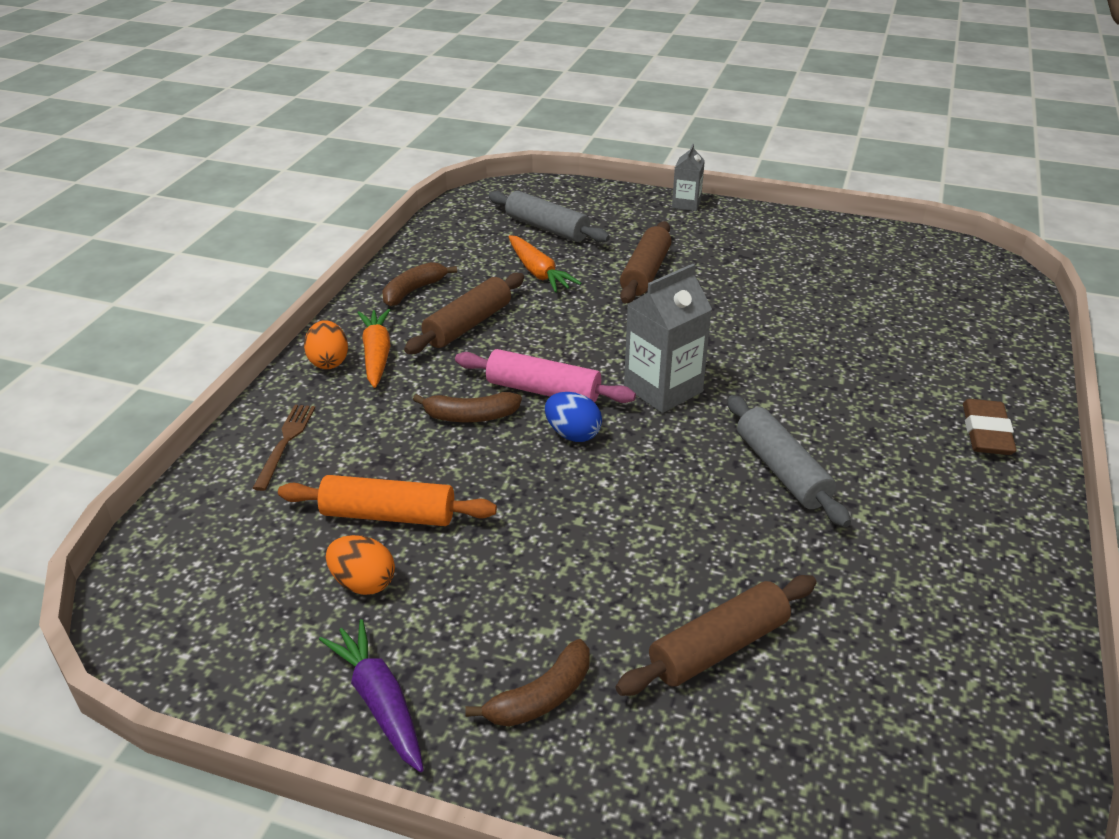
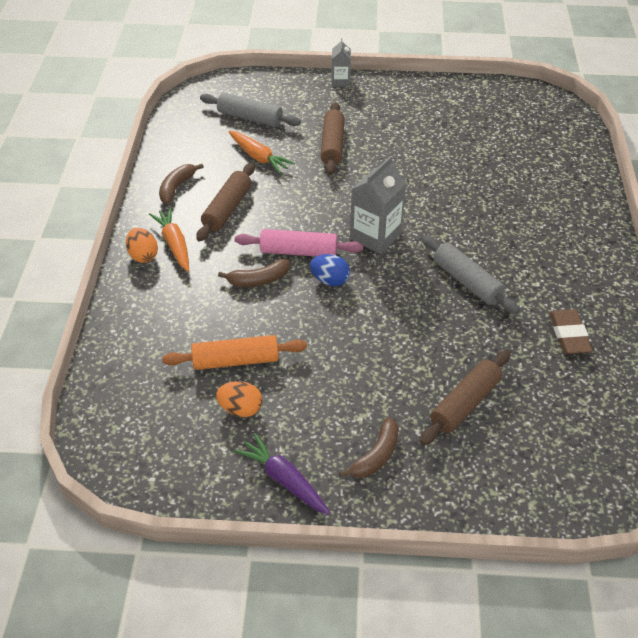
camera: 15 degrees left, 10 degrees up
brown fork [253,405,315,491] -> none
brown eraser [963,399,1017,455] -> brown eraser moved to [549,309,593,354]

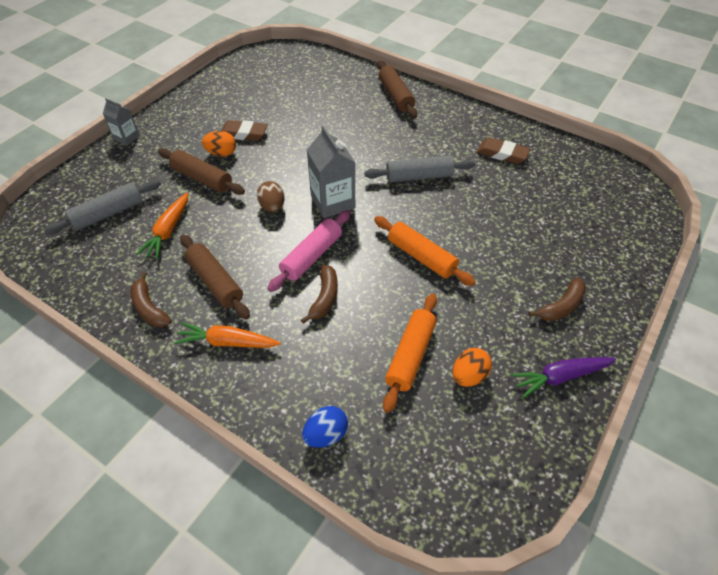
camera: 60 degrees left, 5 degrees up
orange egg [126,228,158,263] -> orange egg moved to [202,131,236,157]
orange carrot [228,131,295,174] -> orange carrot turned 120 degrees clockwise [136,192,188,259]
blue egg [310,254,350,286] -> blue egg moved to [302,406,348,447]
brown banana [339,417,399,478] -> brown banana turned 75 degrees clockwise [529,277,586,321]
brown rolling pin [419,350,511,445] -> brown rolling pin moved to [377,61,417,118]
none -> brown eraser [221,120,268,141]
none -> brown egg [257,181,285,212]
none -> orange rolling pin [374,216,476,286]

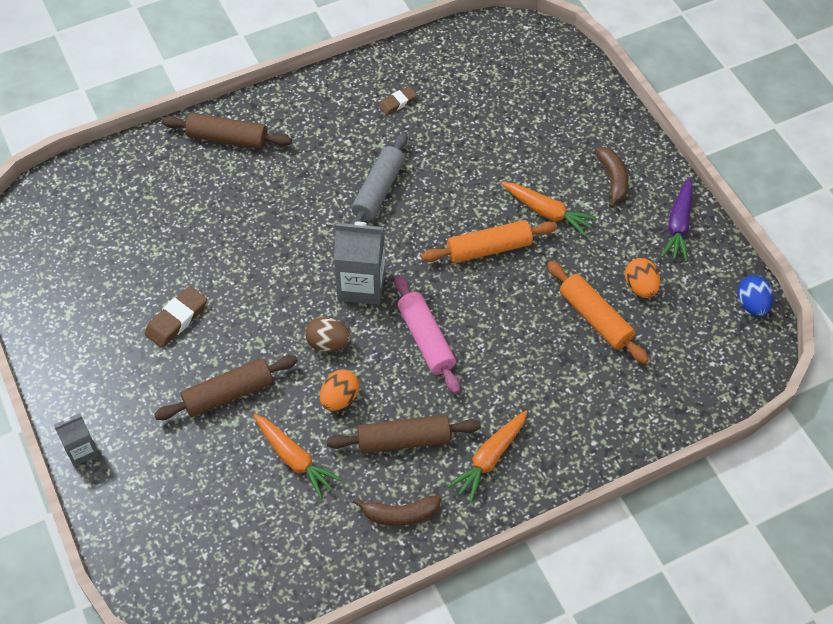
camera: 60 degrees left, 5 degrees up
grey rolling pin [44,180,161,235] -> none
orange egg [202,131,236,157] -> orange egg moved to [320,370,359,411]
brown banana [301,265,338,324] -> none
blue egg [302,406,348,447] -> blue egg moved to [737,275,773,316]
brown eraser [477,137,530,164] -> brown eraser [378,86,417,115], size x0.64
none -> orange carrot [501,182,597,236]

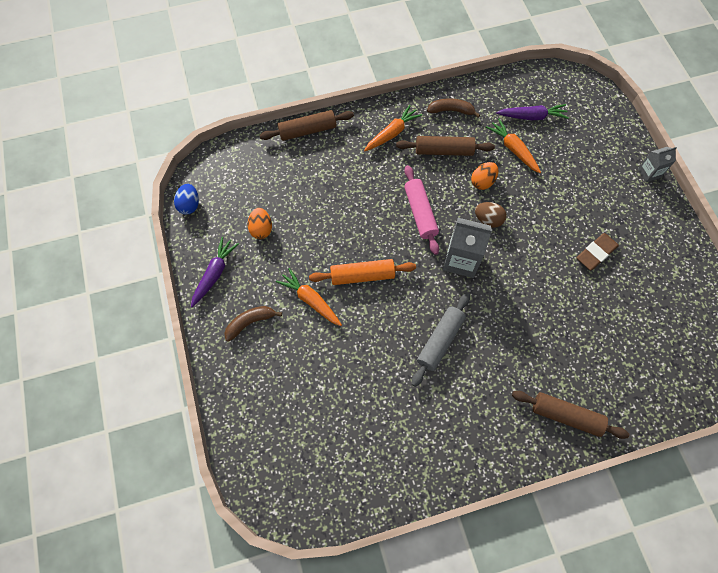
camera: 170 degrees left, 10 degrees up
brown rolling pin [154,355,298,420] -> brown rolling pin moved to [260,110,354,141]
brown eraser [378,86,417,115] -> none
orange rolling pin [547,261,649,364] -> none
brown banana [595,147,628,208] -> brown banana turned 60 degrees clockwise [224,306,282,342]
none -> purple carrot [496,104,569,120]

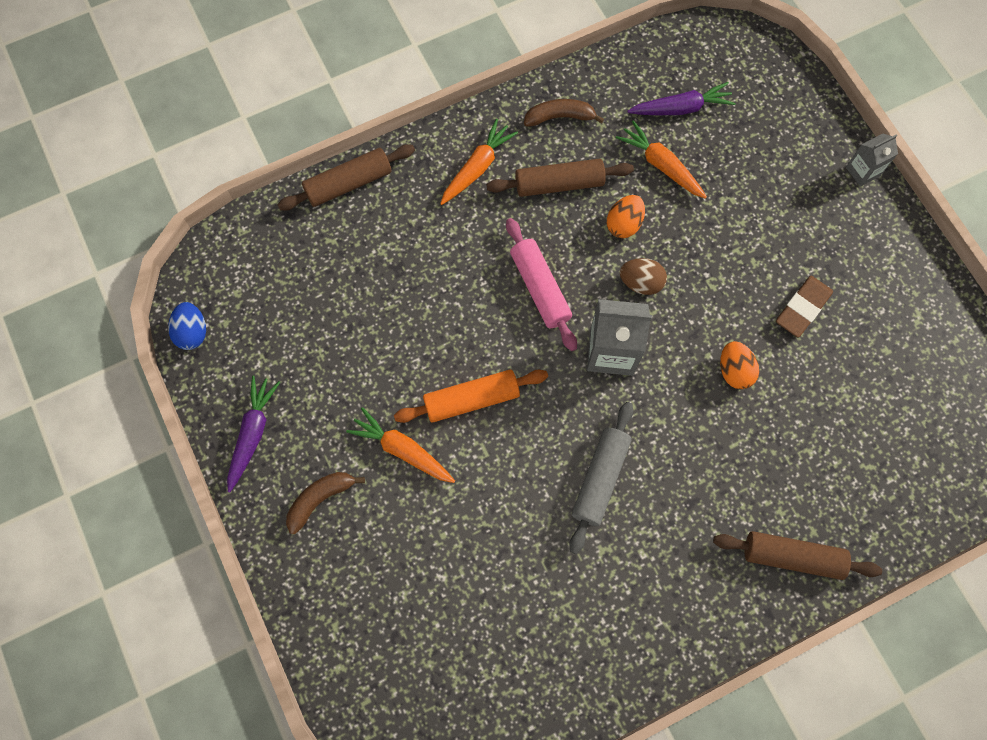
camera: 10 degrees left, 5 degrees up
orange egg [247,208,272,239] -> orange egg moved to [720,341,759,389]

